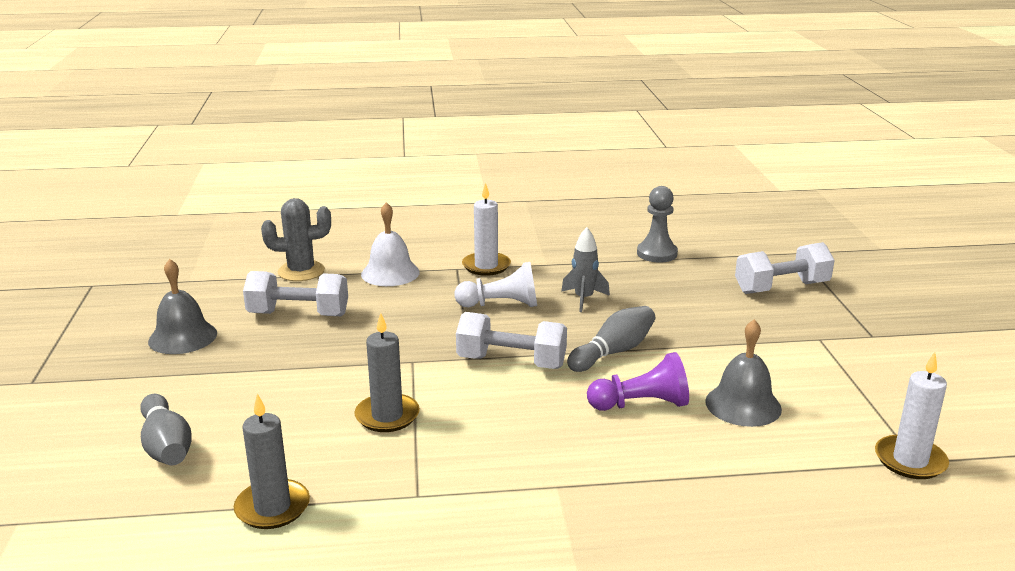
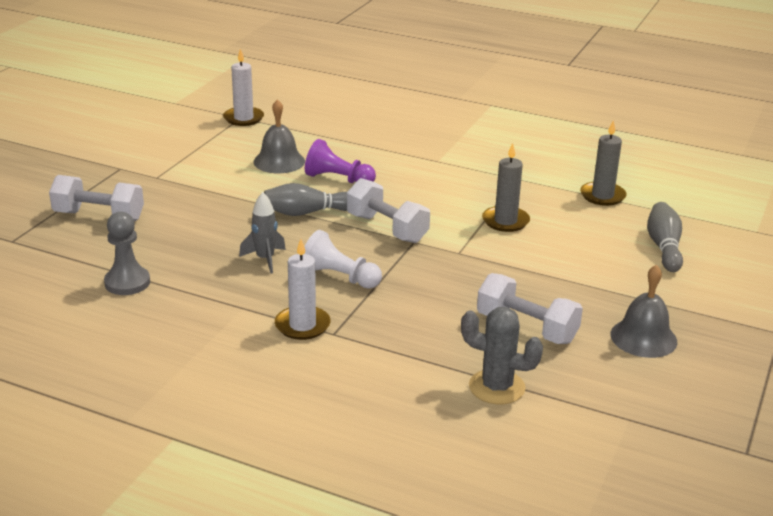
camera: 150 degrees left, 5 degrees up
white bell [361,202,420,286] -> none

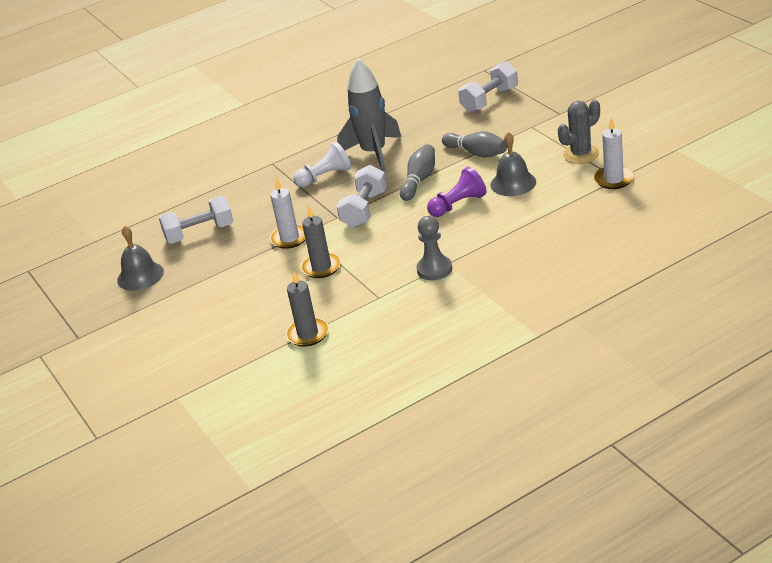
camera: 130 degrees right, 5 degrees up
grey pawn [104,212,150,295] -> grey pawn moved to [416,216,452,280]
grey rocket [239,192,286,274] -> grey rocket [337,58,401,172], size x1.95
white candle [275,239,331,340] -> white candle moved to [270,178,306,249]
white dumbbell [347,178,430,243] -> white dumbbell turned 60 degrees counterclockwise [337,165,387,228]
grey cactus [461,307,543,404] -> grey cactus moved to [558,100,600,164]
grey bowling pin [647,202,683,272] -> grey bowling pin moved to [442,131,507,158]

